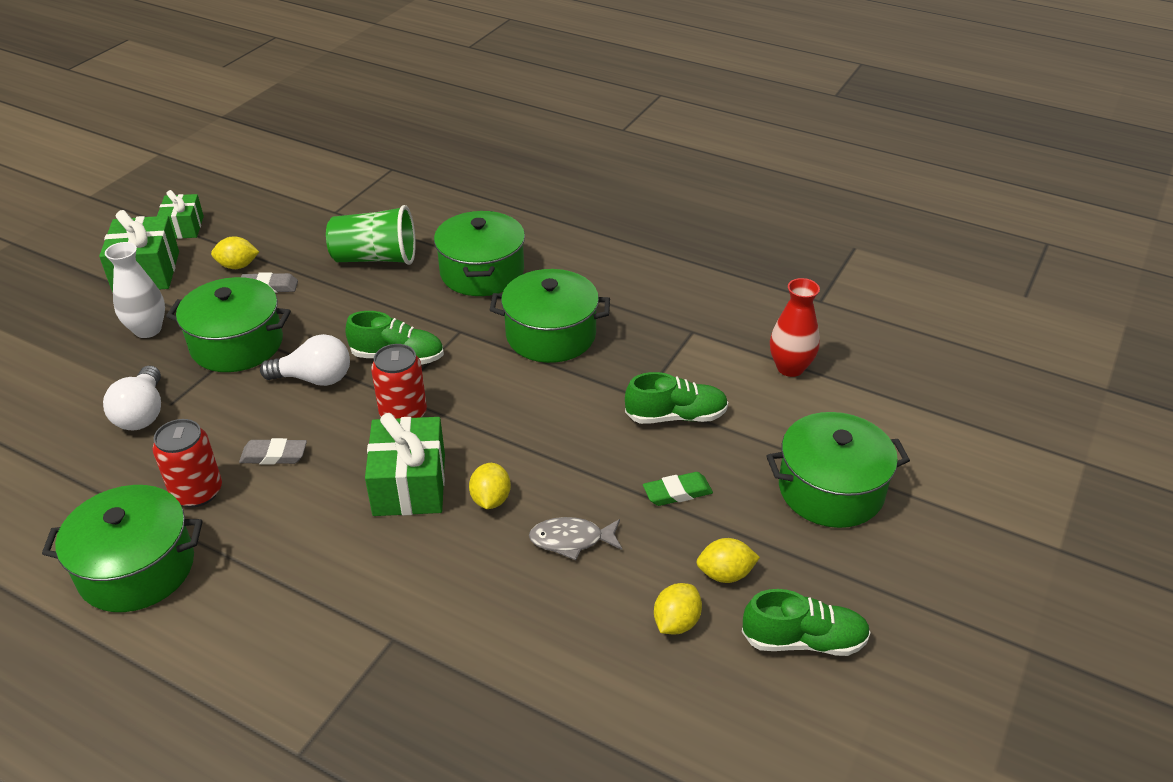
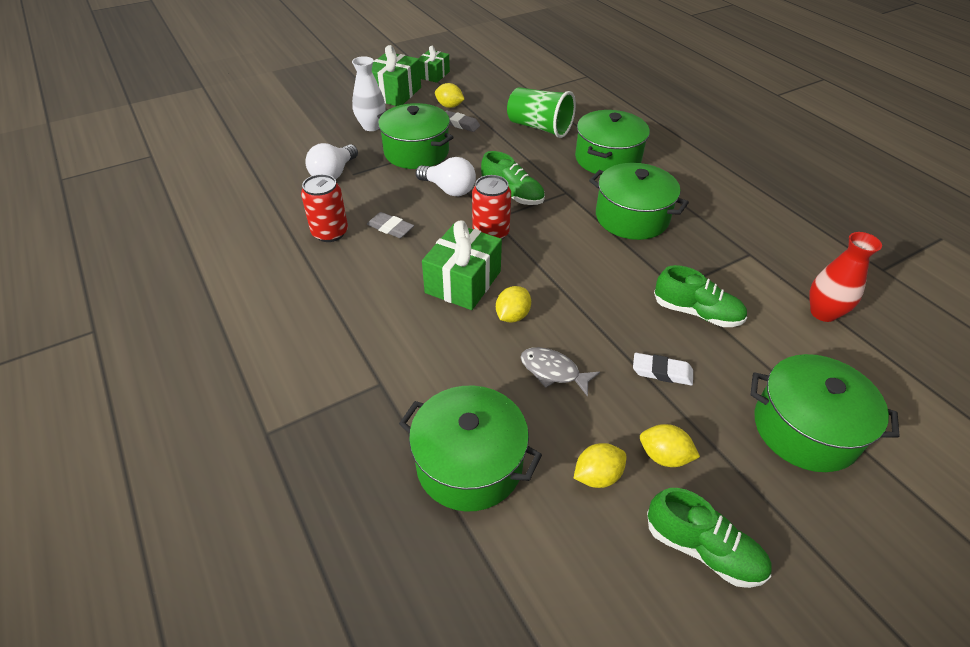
camera: 30 degrees right, 5 degrees up
green pot [42,485,203,612] -> green pot moved to [399,386,542,512]
green eraser [643,472,713,506] -> white eraser [633,353,693,386]

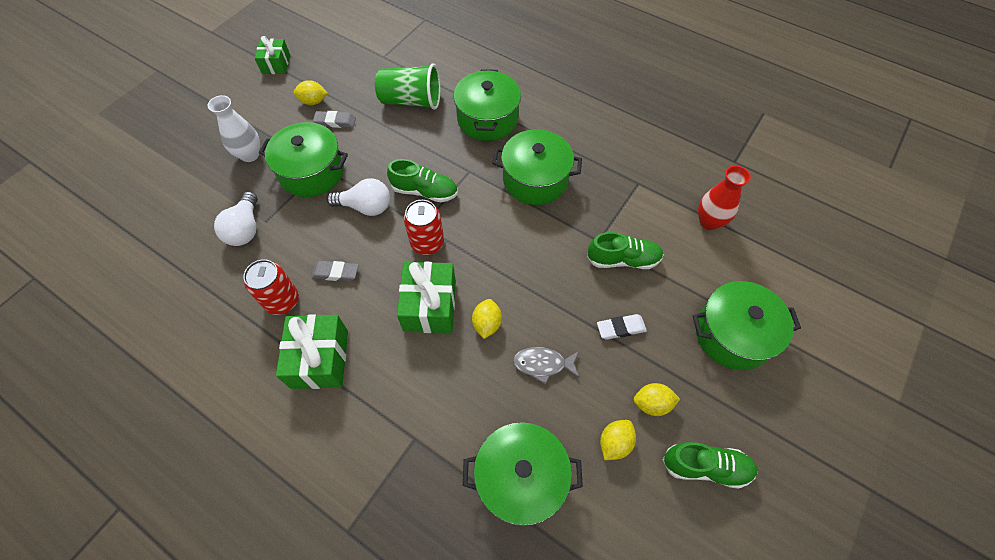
camera: 25 degrees left, 15 degrees up
green gift [372,45,421,106] -> green gift moved to [276,314,348,389]

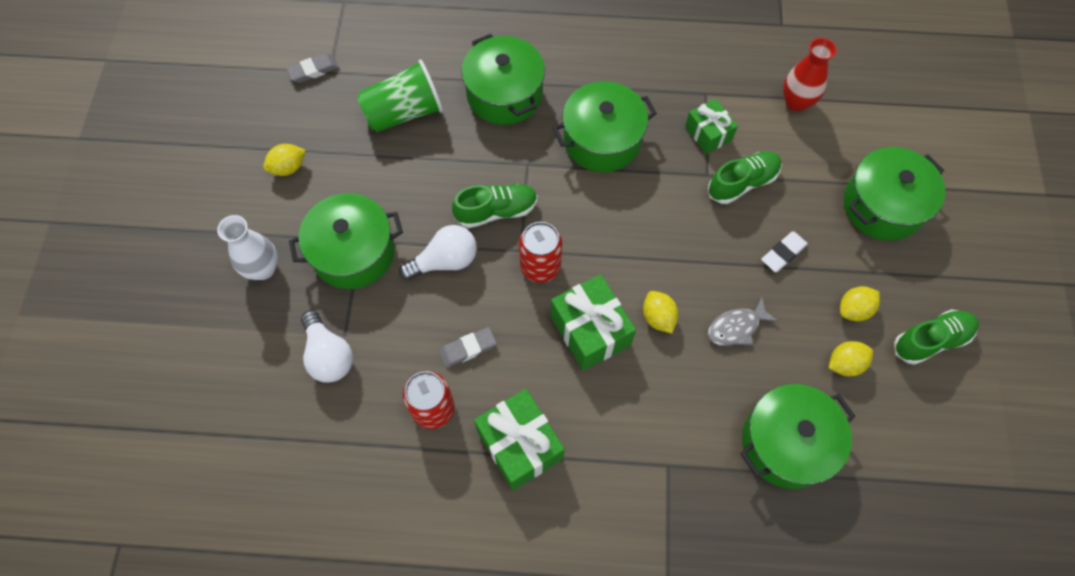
camera: 30 degrees left, 5 degrees up
green gift [254,36,290,74] -> green gift moved to [685,99,738,154]
grey eraser [313,111,356,128] -> grey eraser moved to [286,53,339,83]
yellow lemon [600,420,636,460] -> yellow lemon turned 60 degrees clockwise [829,341,873,376]

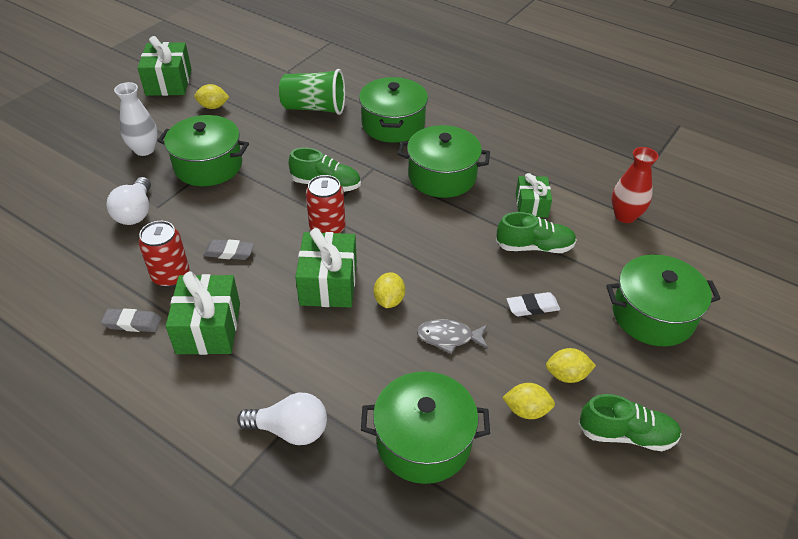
camera: 30 degrees right, 20 degrees down
grey eraser [286,53,339,83] -> grey eraser moved to [101,308,161,332]
white light bulb [399,225,477,280] -> white light bulb moved to [237,393,327,445]
none -> green gift [138,36,192,96]

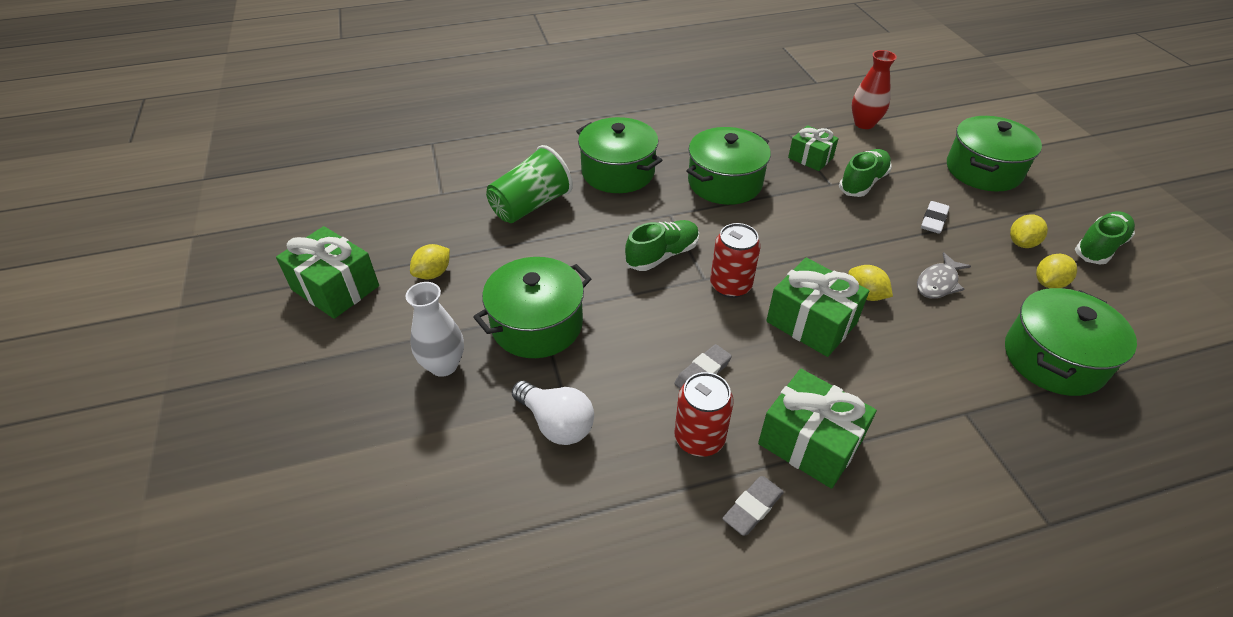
camera: 50 degrees left, 0 degrees up
white light bulb [237,393,327,445] -> none

